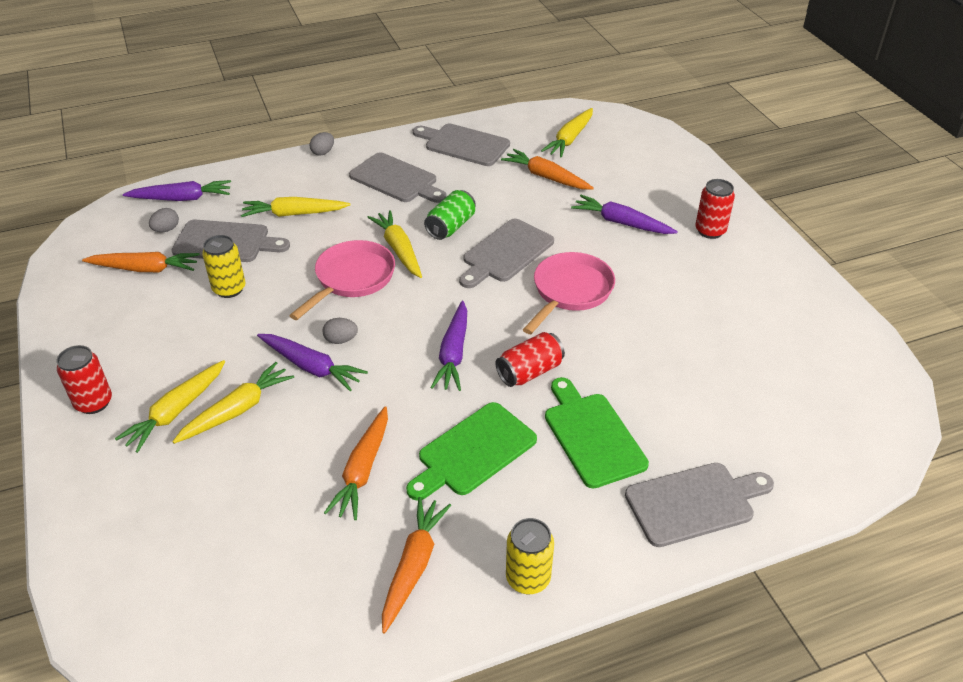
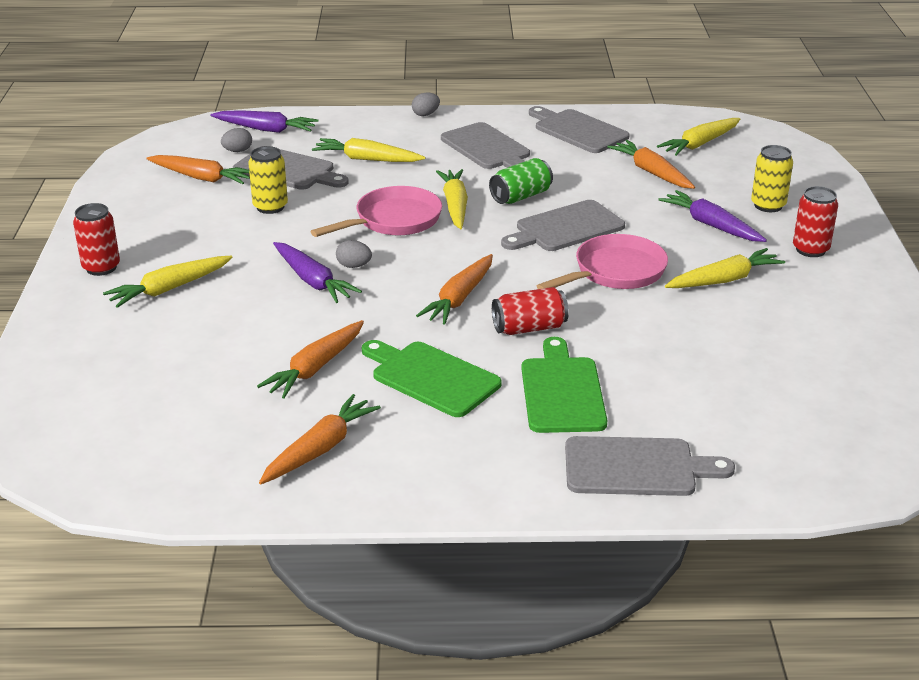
camera: 20 degrees right, 10 degrees down
yellow carrot [172,362,294,444] -> yellow carrot moved to [665,248,785,288]
green cutting board [406,402,537,501] -> green cutting board turned 60 degrees clockwise [362,340,502,417]
purple carrot [430,301,467,391] -> orange carrot [416,254,493,325]
yellow can [506,518,554,594] -> yellow can moved to [751,145,793,212]

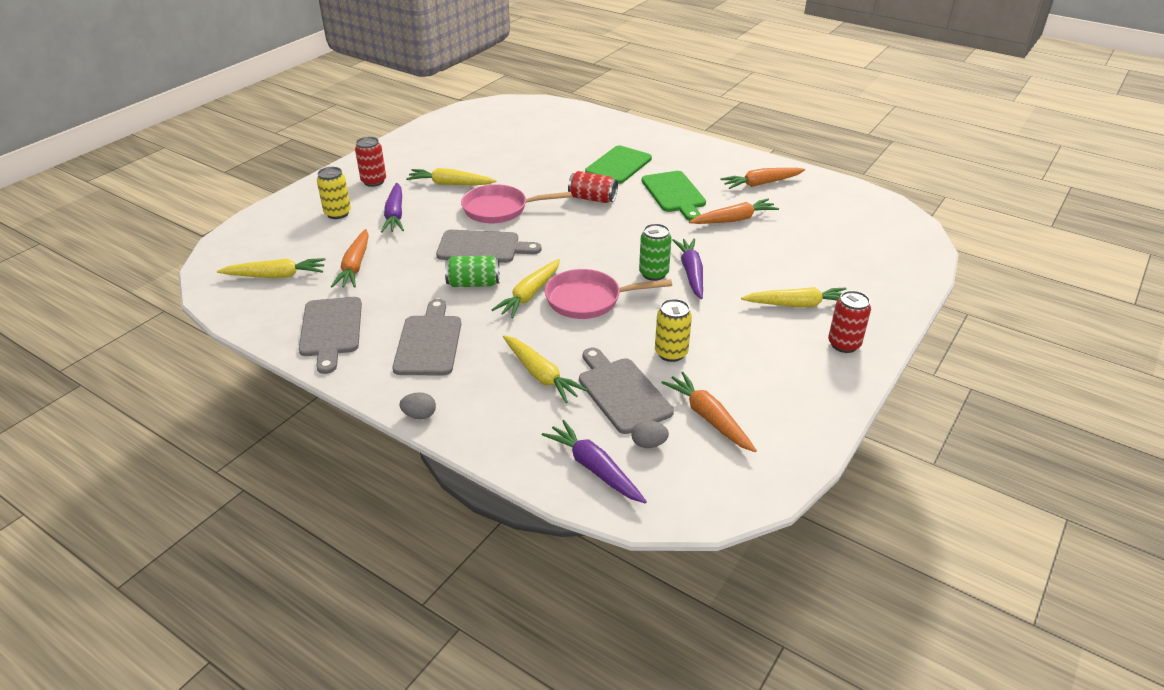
camera: 145 degrees left, 5 degrees up
grey egg [336,240,372,268] -> green can [639,224,672,281]
orange carrot [416,254,493,325] -> none
grey cutting board [565,436,735,496] -> none

